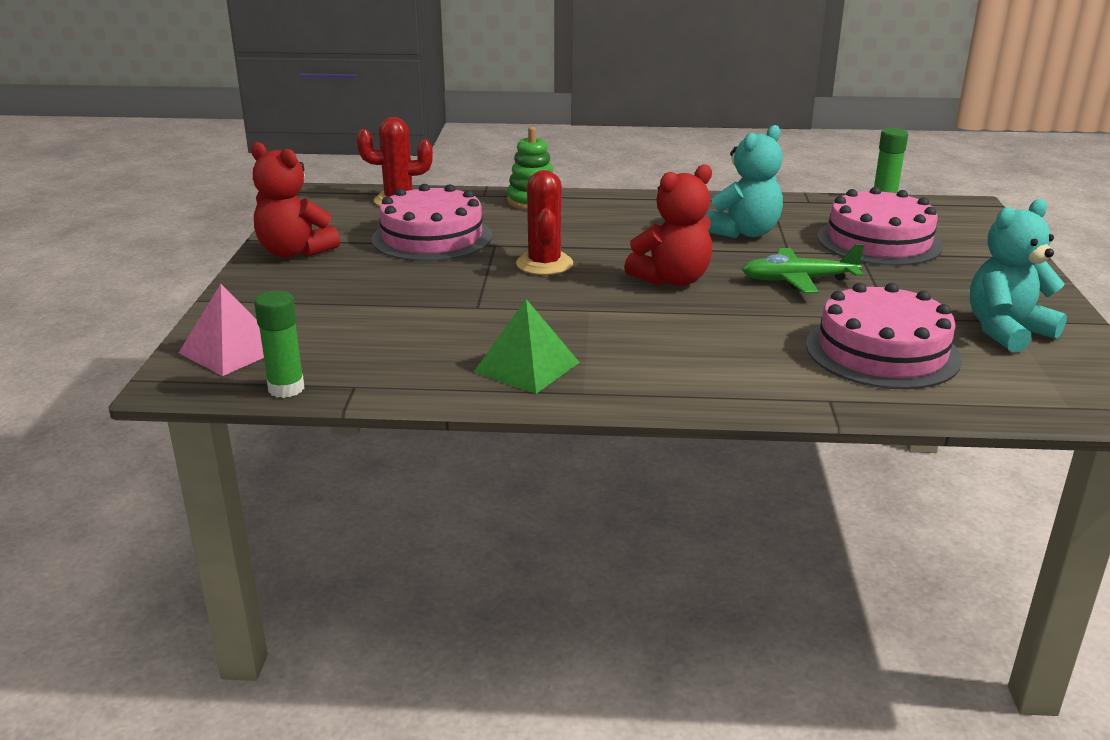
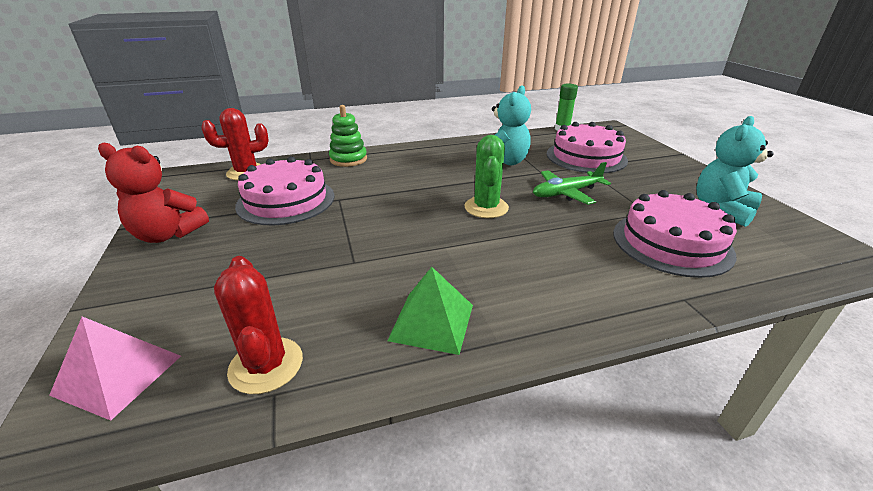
camera: 20 degrees left, 5 degrees up
green glue stick [254,290,305,398] -> none
red cactus [516,170,573,275] -> red cactus moved to [214,256,303,394]
red teddy bear [624,164,712,286] -> green cactus [464,135,509,218]

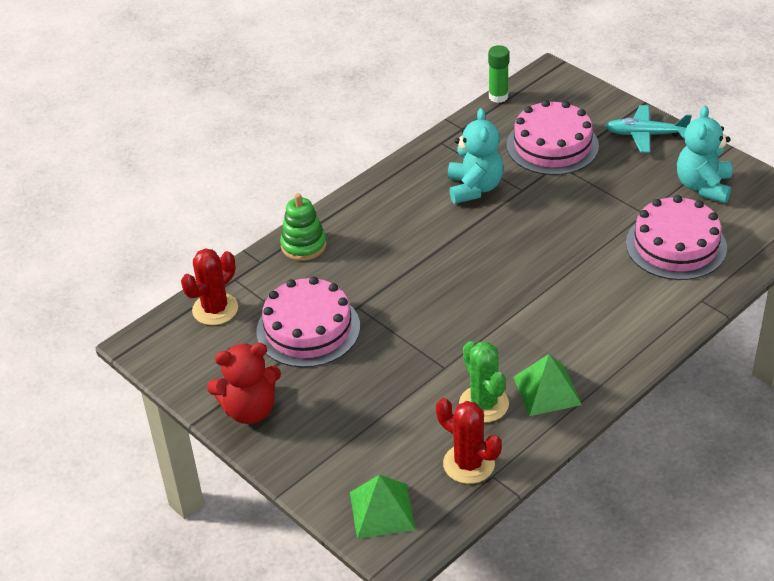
camera: 25 degrees left, 10 degrees up
pink pyramid [49,317,181,421] -> green pyramid [350,475,415,539]
green cactus [464,135,509,218] -> green cactus moved to [459,341,509,422]
green plane [533,162,611,205] -> none
none -> turquoise plane [605,105,692,153]

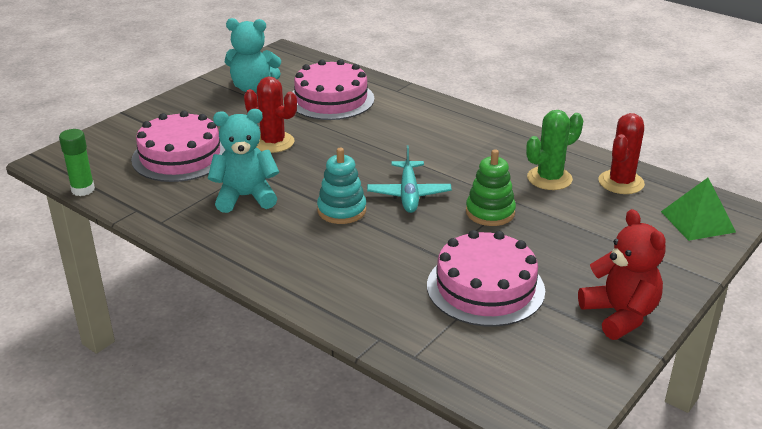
camera: 100 degrees left, 10 degrees down
red cactus [181,248,238,325] -> red cactus moved to [244,77,297,153]
green stacking toy [280,193,327,261] -> green stacking toy moved to [466,149,516,226]
green pyramid [513,354,582,416] -> none
turquoise plane [605,105,692,153] -> turquoise plane moved to [367,145,452,213]
none -> turquoise stacking toy [317,148,366,224]

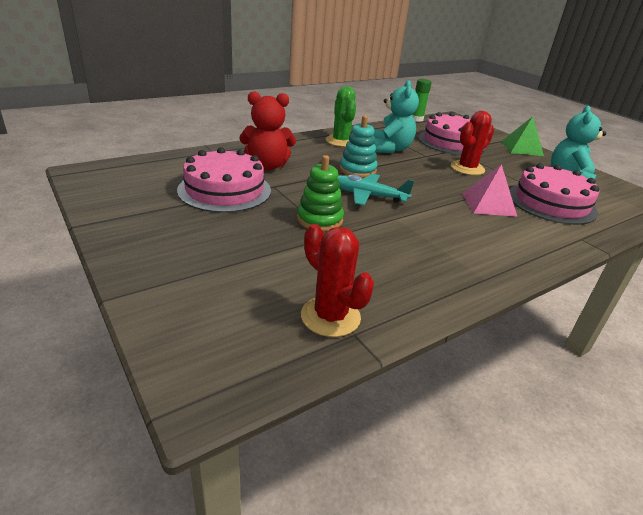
camera: 105 degrees right, 0 degrees up
green cactus [526,110,583,190] -> green cactus moved to [326,86,356,147]
red teddy bear [578,209,666,340] -> red teddy bear moved to [239,91,296,170]
green pyramid [661,178,736,241] -> green pyramid moved to [501,117,544,156]
none -> pink pyramid [462,164,517,217]

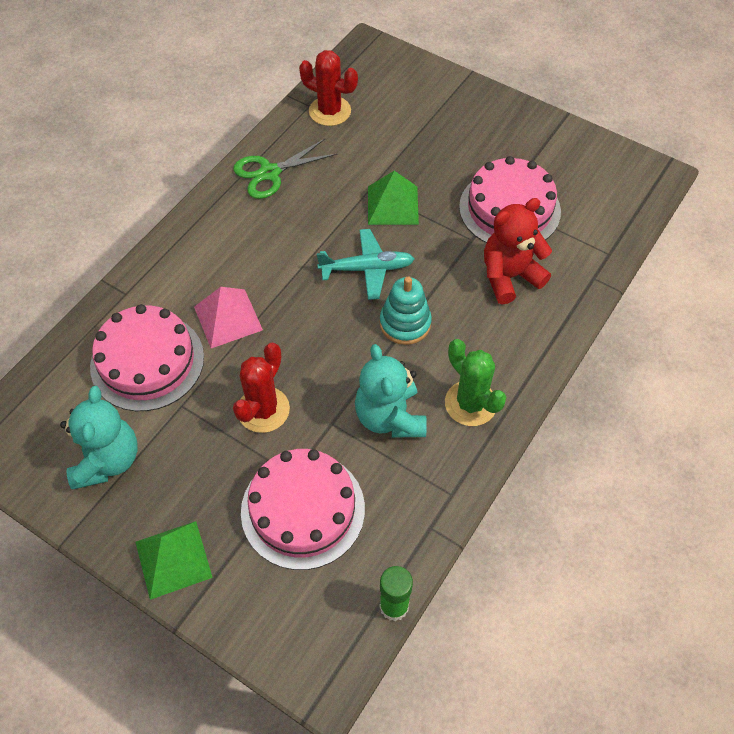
camera: 160 degrees right, 25 degrees up
green stacking toy [297,155,344,231] -> green pyramid [368,171,419,225]
none -> green scissors [233,139,338,199]

